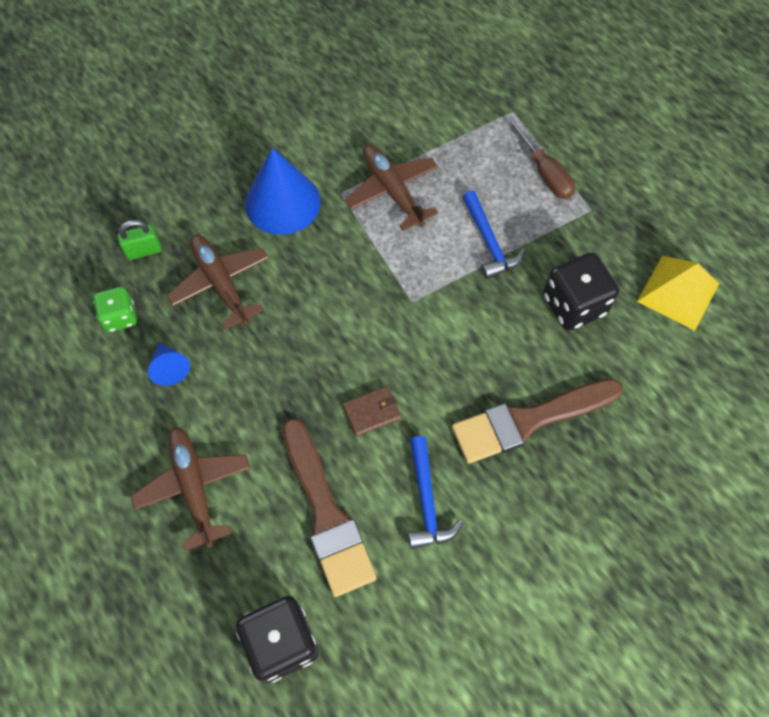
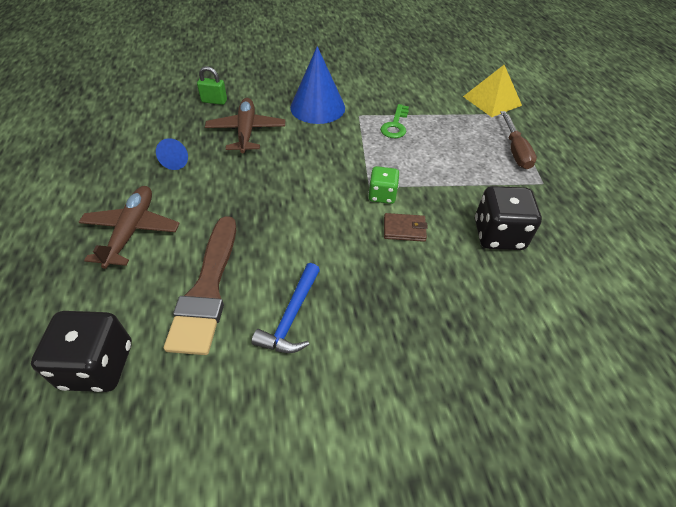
camera: 25 degrees right, 15 degrees down
green dice [93,286,137,332] -> green dice moved to [368,166,399,204]
brown wallet [343,386,401,436] -> brown wallet moved to [384,213,428,242]
brown plane [345,145,438,231] -> green key [380,104,409,138]
brown brush [452,379,623,464] -> none
blue hammer [463,191,525,279] -> none
yellow pyramid [637,256,719,331] -> yellow pyramid moved to [463,65,522,117]

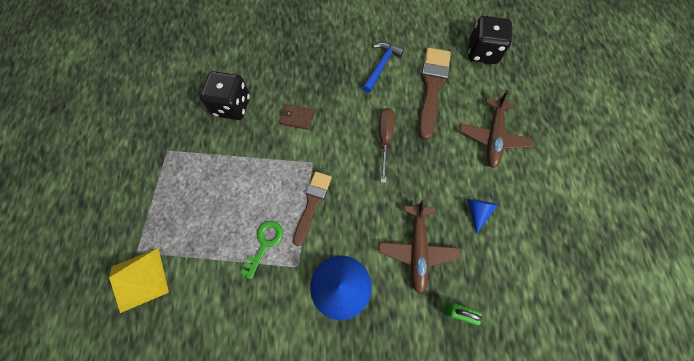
camera: 170 degrees left, 20 degrees up
green dice [368,166,399,204] -> none
brown screwdriver [500,111,537,169] -> brown screwdriver moved to [379,108,395,183]
none -> brown brush [293,171,332,246]

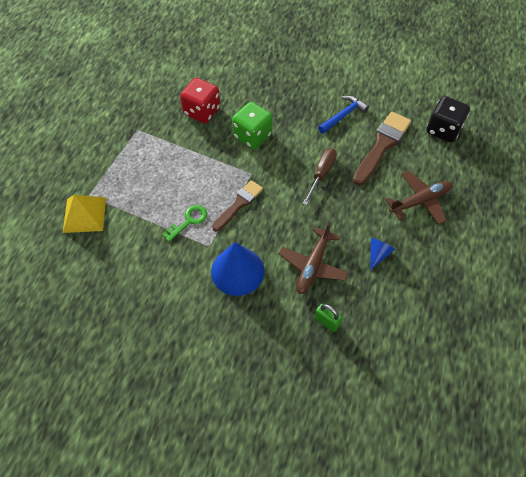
camera: 20 degrees right, 10 degrees down
black dice [200,71,250,120] -> red dice [180,78,220,123]
brown wallet [280,104,314,130] -> green dice [232,102,273,149]
brown plane [460,90,533,168] -> brown plane turned 150 degrees counterclockwise [385,171,453,224]

